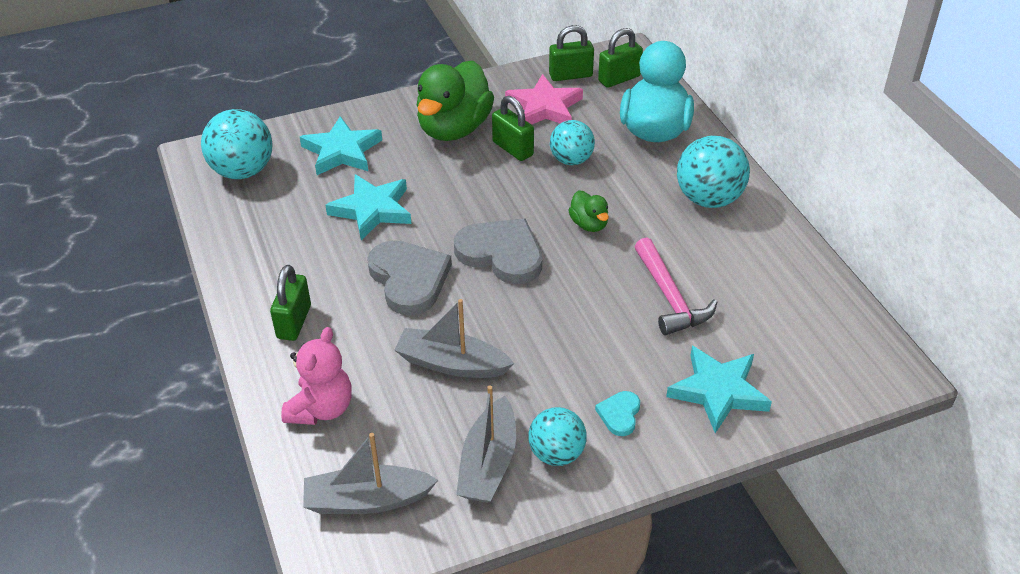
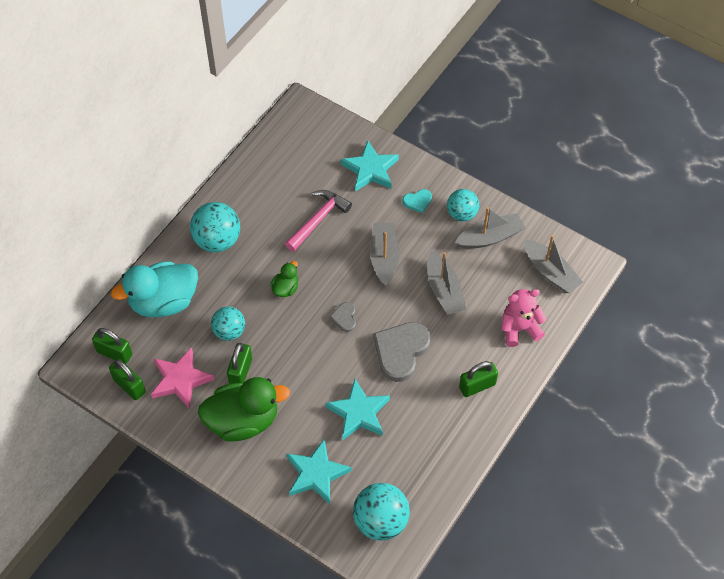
camera: 125 degrees left, 15 degrees up
grey heart [454,218,542,284] -> grey heart [330,302,356,332], size x0.48
none -> grey boat [370,222,399,286]

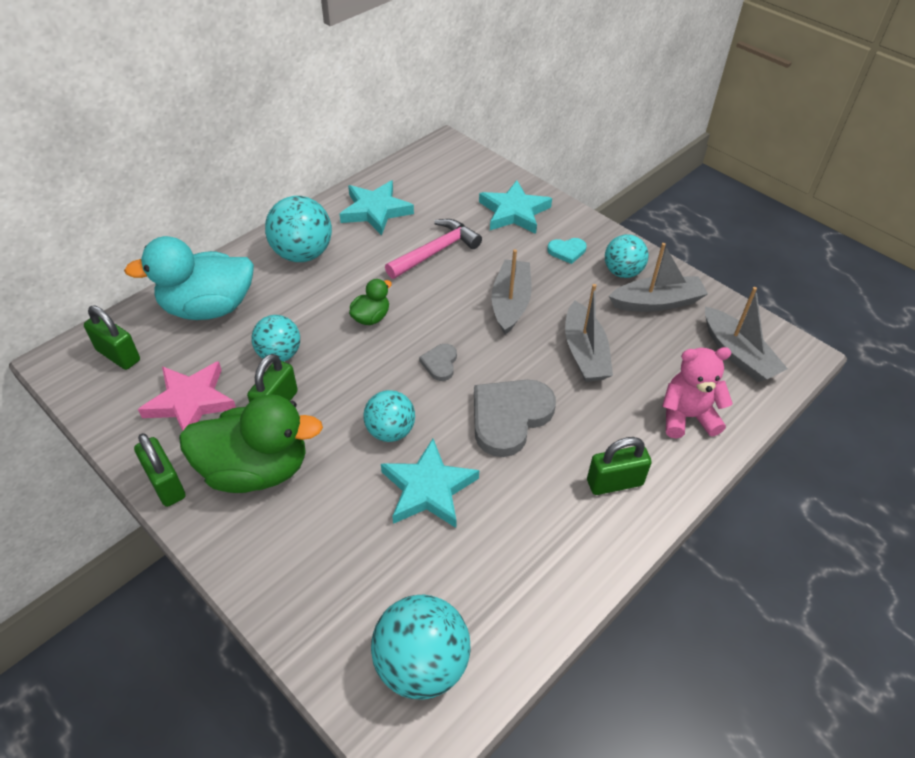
camera: 10 degrees right, 10 degrees down
green padlock [109,359,146,400] -> green padlock moved to [134,433,186,507]
turquoise star [287,439,351,504] -> turquoise star moved to [340,181,414,236]
none -> turquoise ball [363,390,415,442]

